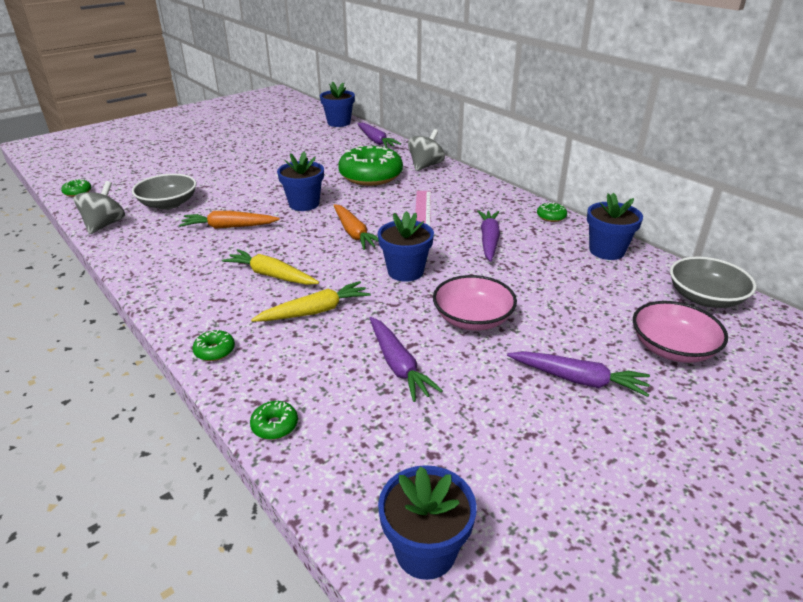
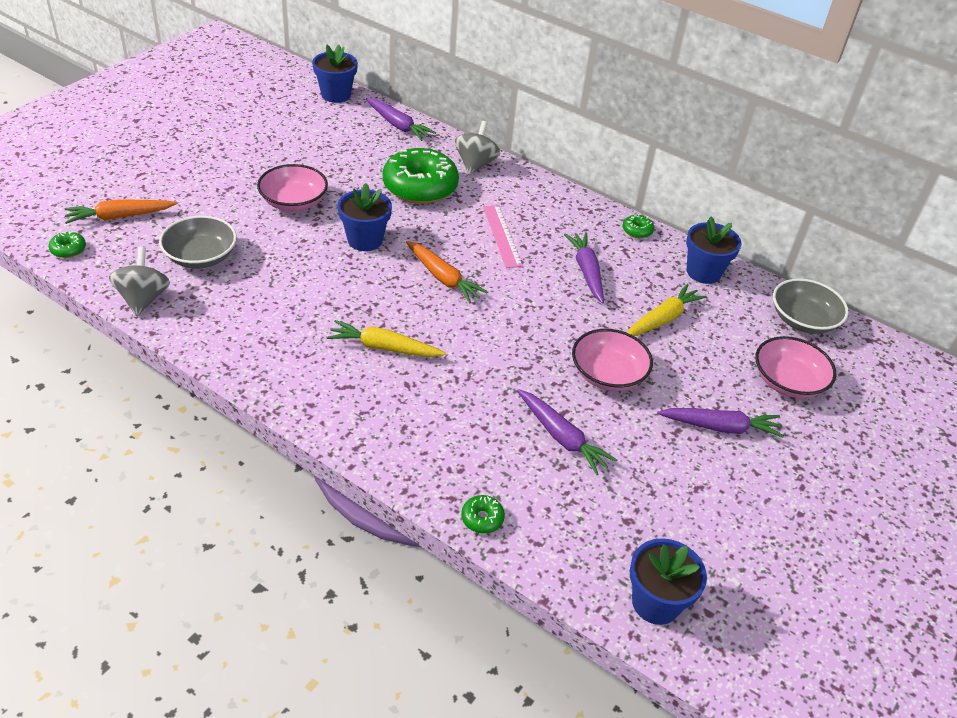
camera: 20 degrees left, 10 degrees up
orange carrot [179,211,280,229] -> orange carrot moved to [65,199,177,224]
green donut [192,329,235,361] -> none
yellow carrot [251,281,371,322] -> yellow carrot moved to [627,284,707,336]
blue flower pot [378,211,434,282] -> none
none -> pink bowl [257,164,328,211]

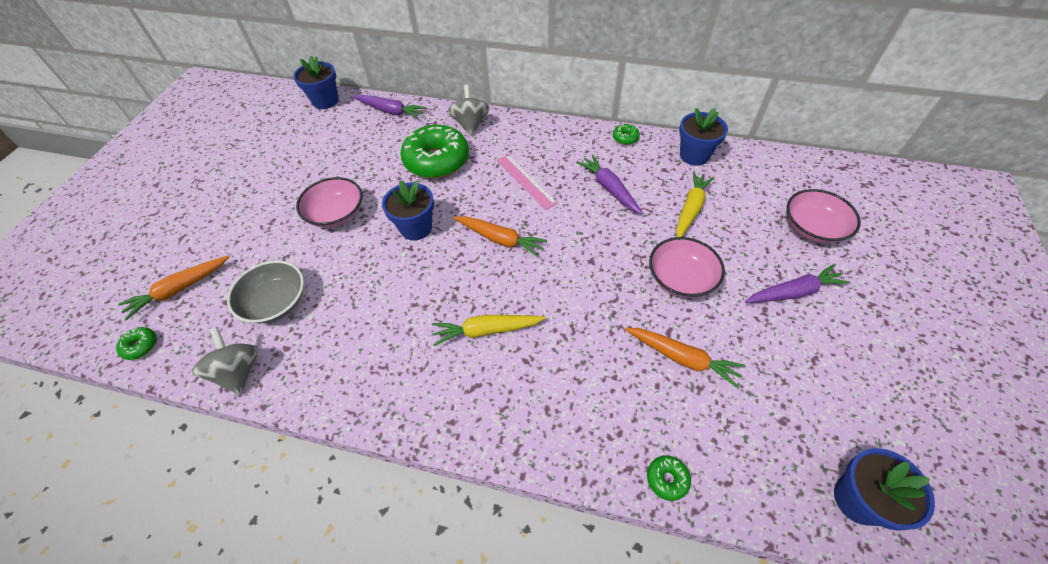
camera: 15 degrees left, 10 degrees up
purple carrot [517,389,617,475] -> orange carrot [625,328,745,388]
grey bowl [773,278,849,334] -> none

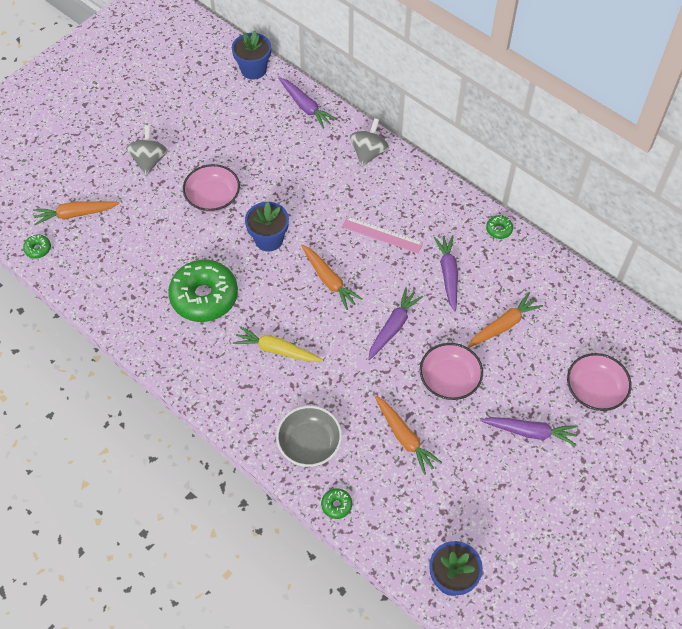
camera: 25 degrees right, 5 degrees up
grey spinning top [192,327,259,395] -> grey spinning top moved to [126,125,168,175]
grey bowl [227,260,304,323] -> grey bowl moved to [276,406,342,467]
green donut [400,125,469,178] -> green donut moved to [168,260,238,322]
pink ruler [497,154,558,210] -> pink ruler turned 60 degrees counterclockwise [342,216,423,254]
yellow carrot [676,171,714,237] -> orange carrot [467,292,543,348]
blue flower pot [679,108,728,166] -> none
none -> purple carrot [368,287,423,360]

